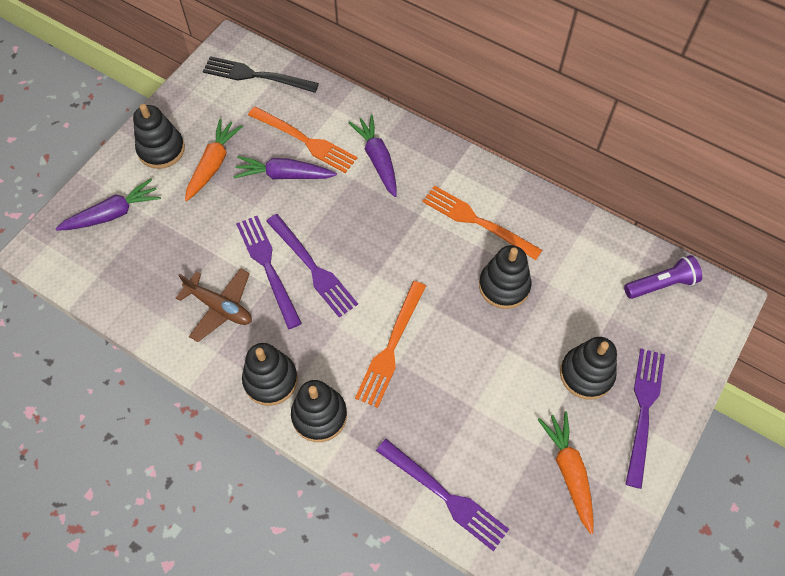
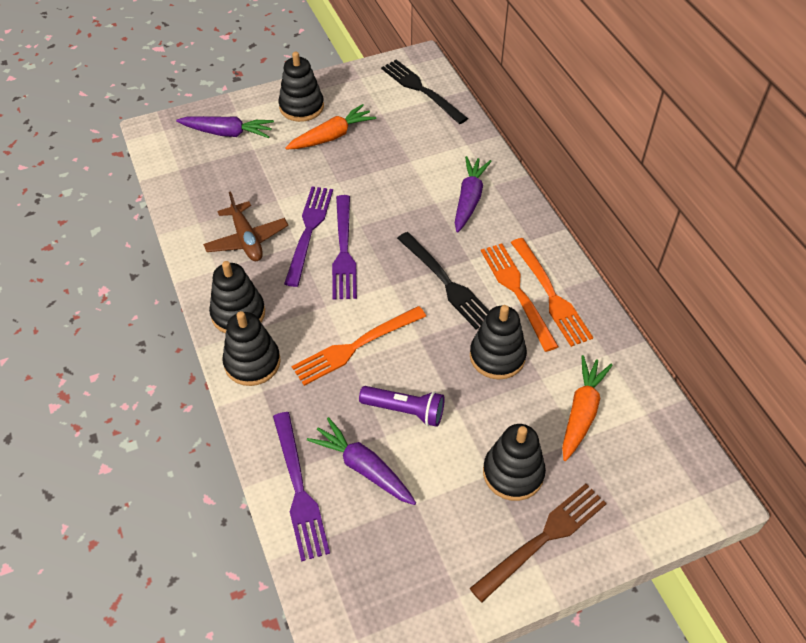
camera: 35 degrees right, 10 degrees down
purple carrot [233,156,337,179] -> purple carrot moved to [307,417,416,505]
orange fork [248,107,357,173] -> orange fork moved to [511,238,593,347]
orange carrot [537,411,594,534] -> orange carrot moved to [562,355,613,461]
purple flashlight [624,255,702,299] -> purple flashlight moved to [359,386,445,427]
purple fork [625,349,665,489] -> brown fork [469,484,607,602]
none -> black fork [397,232,489,329]

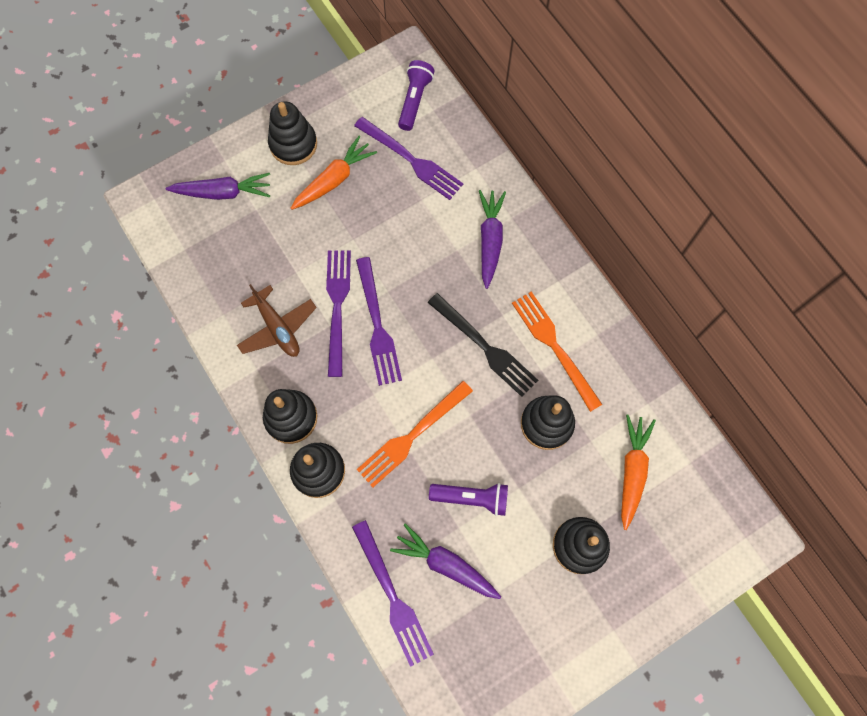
camera: 10 degrees left, 20 degrees up
black fork [381,60,468,124] -> purple flashlight [398,60,435,131]
brown fork [469,484,607,602] -> none
orange fork [511,238,593,347] -> none
none -> purple fork [354,117,463,200]

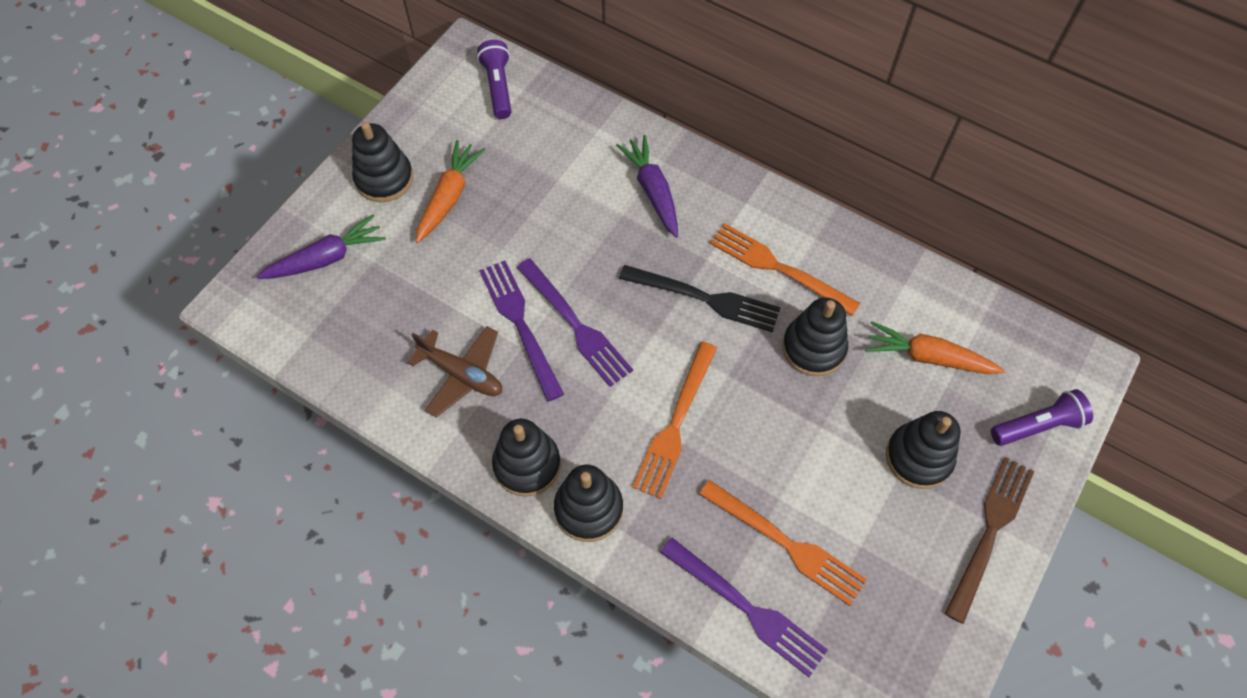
camera: 25 degrees left, 10 degrees down
purple fork [354,117,463,200] -> none
purple carrot [390,523,501,599] -> orange fork [699,480,867,606]
purple flashlight [429,483,508,516] -> purple flashlight moved to [991,389,1093,446]
orange carrot [621,415,656,530] -> orange carrot turned 60 degrees counterclockwise [865,321,1005,374]
none -> brown fork [945,457,1034,624]

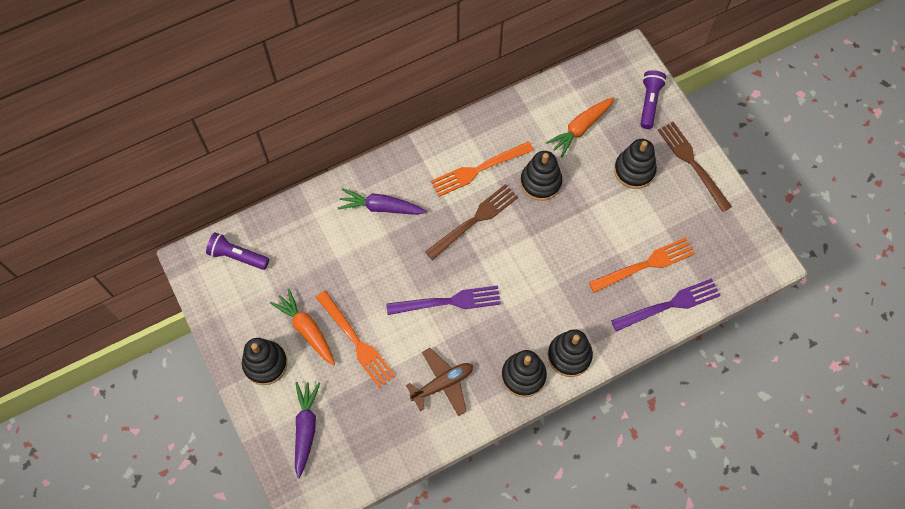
camera: 60 degrees left, 5 degrees up
purple fork [479,260,564,402] -> none
black fork [619,265,781,332] -> brown fork [425,184,518,260]
orange fork [632,341,717,499] -> orange fork moved to [316,291,395,388]

